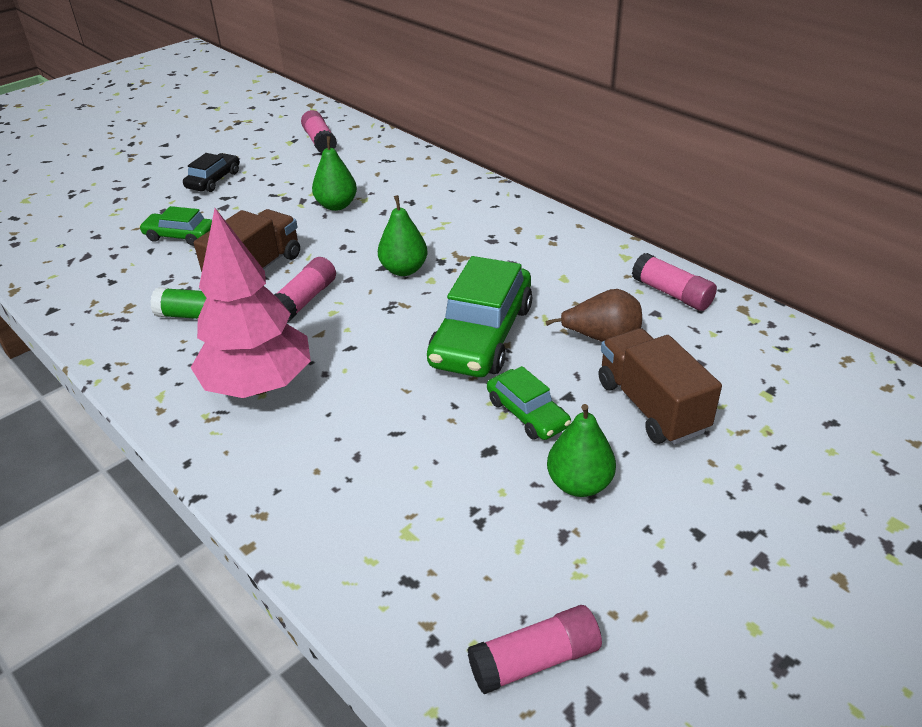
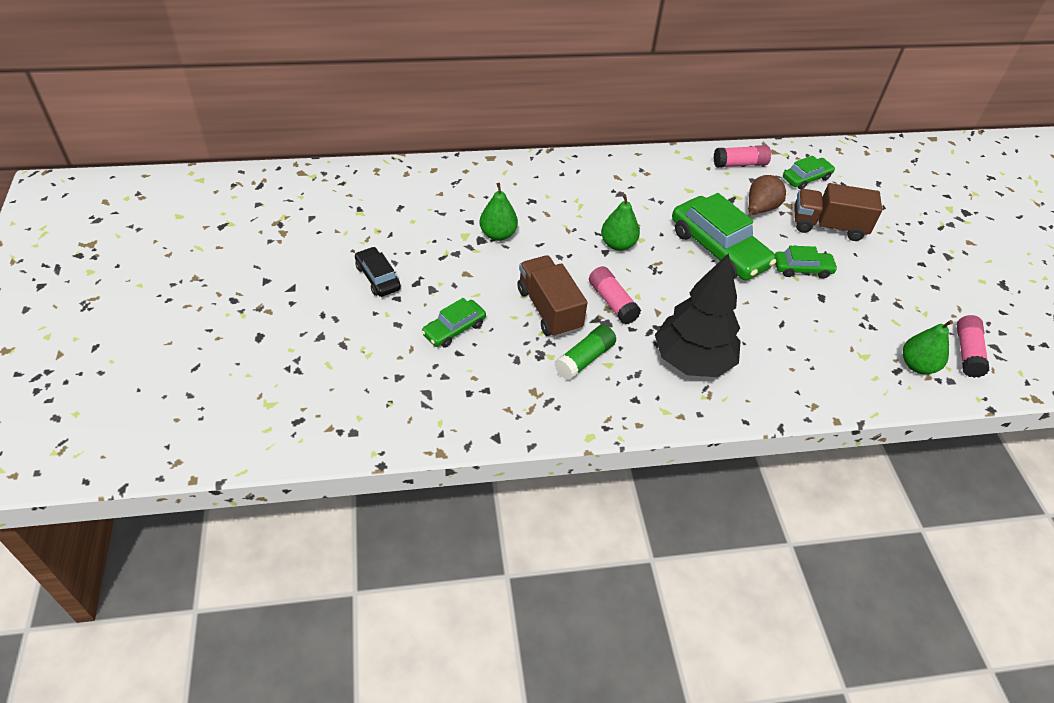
camera: 60 degrees left, 10 degrees up
pink tree [190,208,311,398] -> black tree [655,253,741,377]
pink glue stick [301,110,337,153] -> none
green pear [547,404,616,497] -> green pear moved to [903,320,953,374]
none -> green car [783,156,835,189]

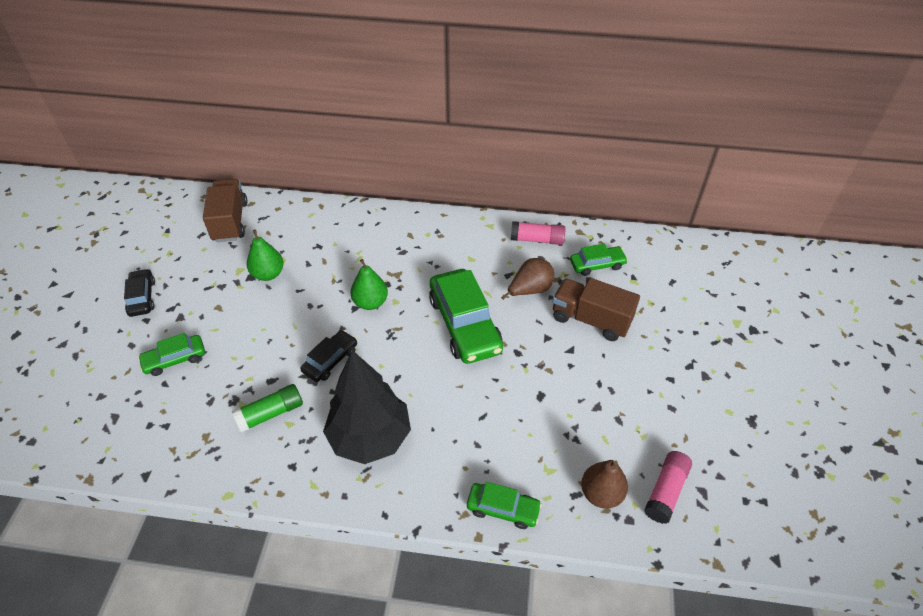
camera: 20 degrees right, 0 degrees up
brown truck [518,255,587,338] -> brown truck moved to [203,179,248,242]
pink glue stick [589,266,641,324] -> black car [301,330,357,382]
green car [775,246,838,278] -> green car moved to [467,482,542,529]
green pear [903,320,953,374] -> brown pear [581,460,628,509]

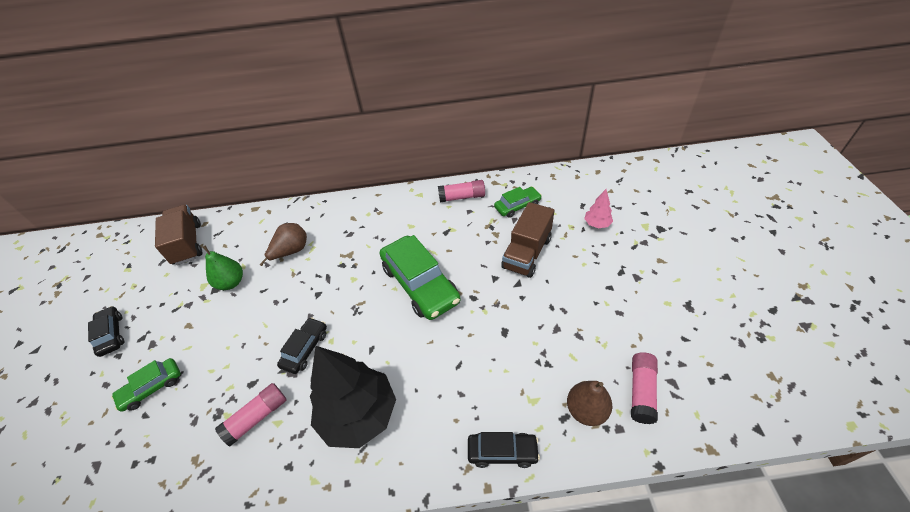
camera: 10 degrees left, 0 degrees up
green glue stick [232,384,303,433] -> pink glue stick [215,383,287,446]
green pear [350,259,388,310] -> none
green car [467,482,542,529] -> black car [468,432,540,468]
brown pear [501,258,554,300] -> brown pear moved to [260,223,307,266]
brown truck [553,278,640,341] -> brown truck turned 75 degrees counterclockwise [501,202,554,278]
none -> pink tree [584,189,613,228]

